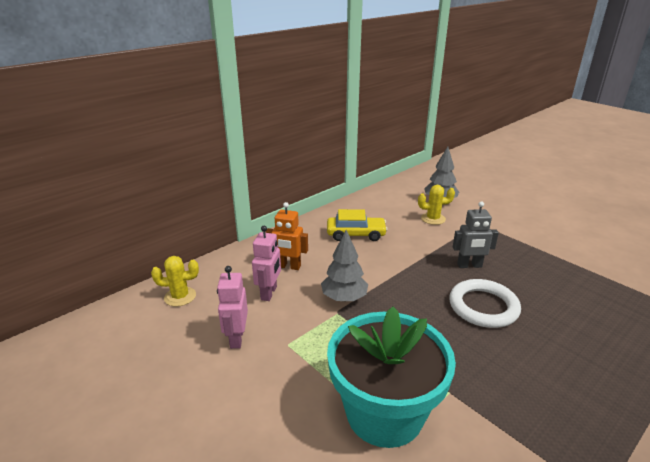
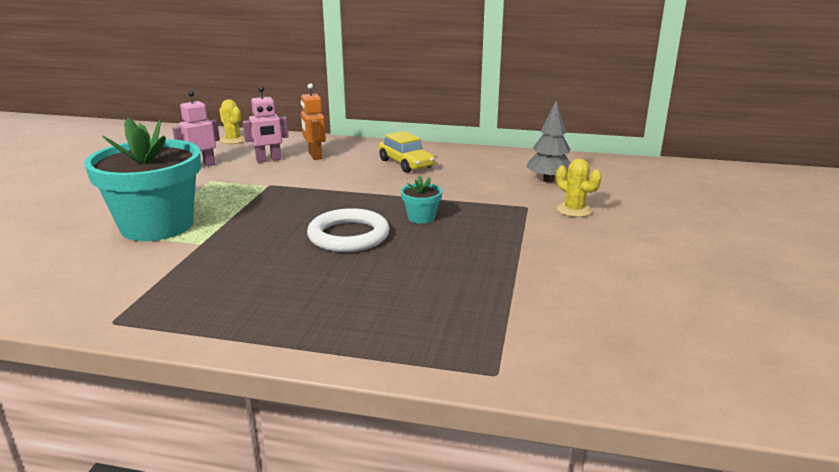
camera: 55 degrees right, 5 degrees down
grey tree [321,230,368,302] -> none
yellow cactus [418,185,455,225] -> yellow cactus moved to [556,159,602,217]
grey robot [453,202,499,268] -> turquoise flower pot [401,176,442,224]

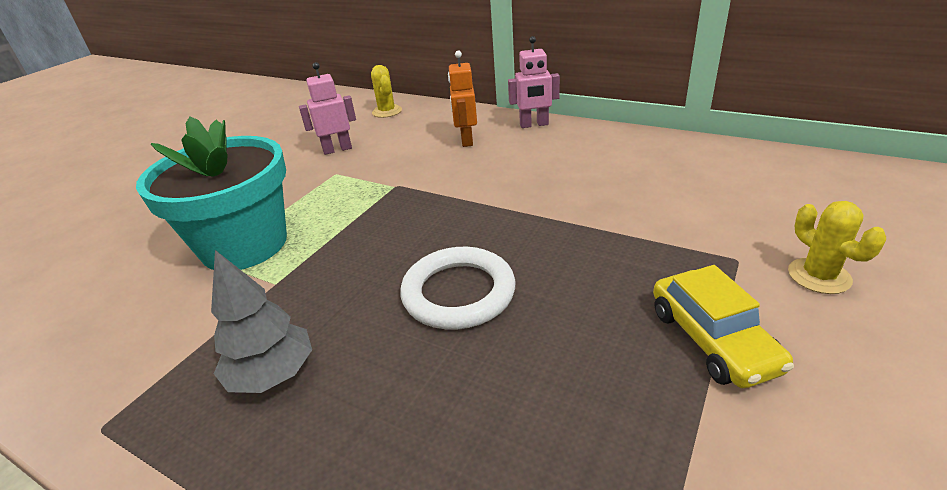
camera: 20 degrees right, 10 degrees up
pink robot [243,86,288,163] -> pink robot moved to [508,36,560,128]
yellow car [379,131,435,173] -> yellow car moved to [653,265,794,388]
turquoise flower pot [401,176,442,224] -> none
grey tree [526,101,571,183] -> grey tree moved to [211,250,312,393]

